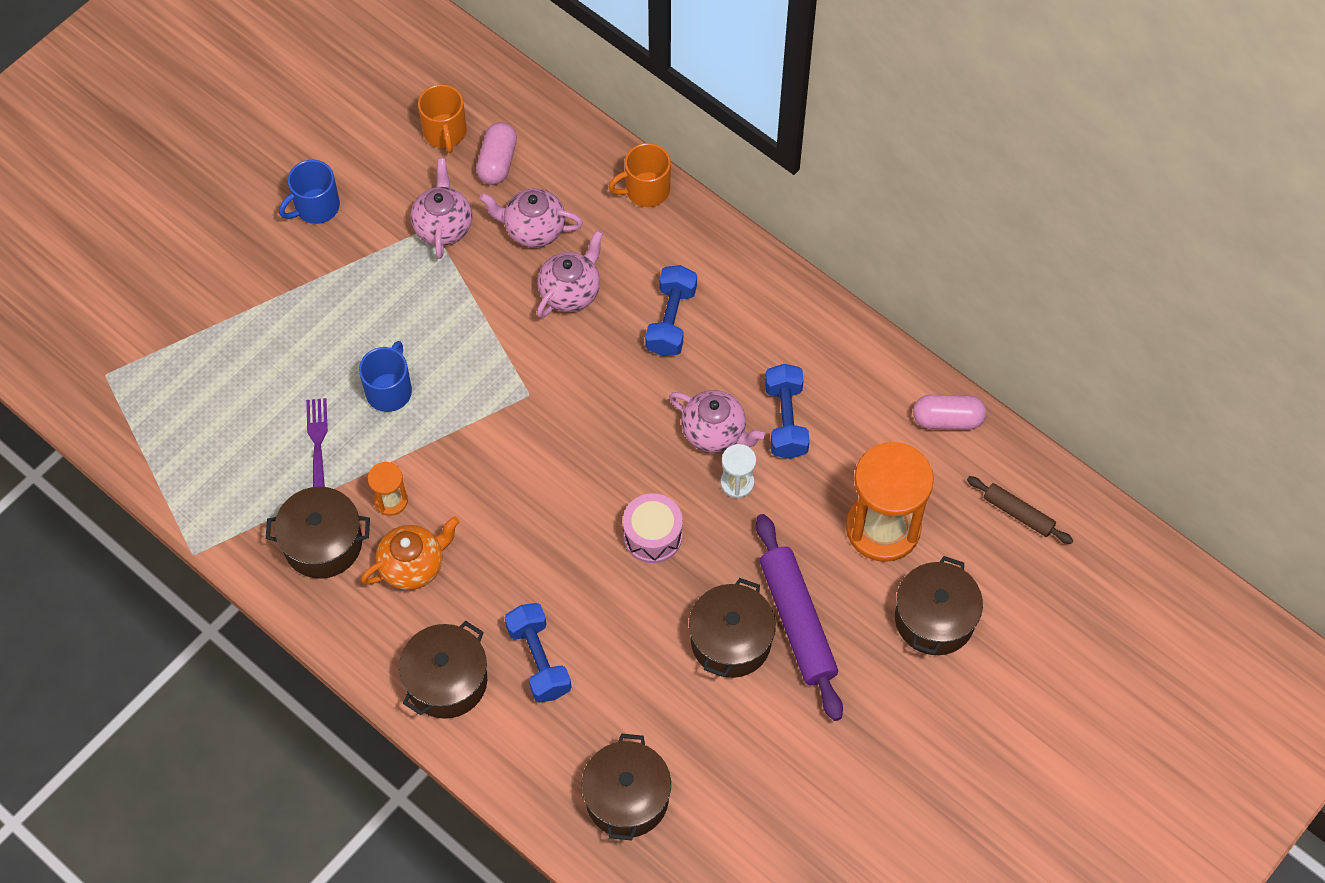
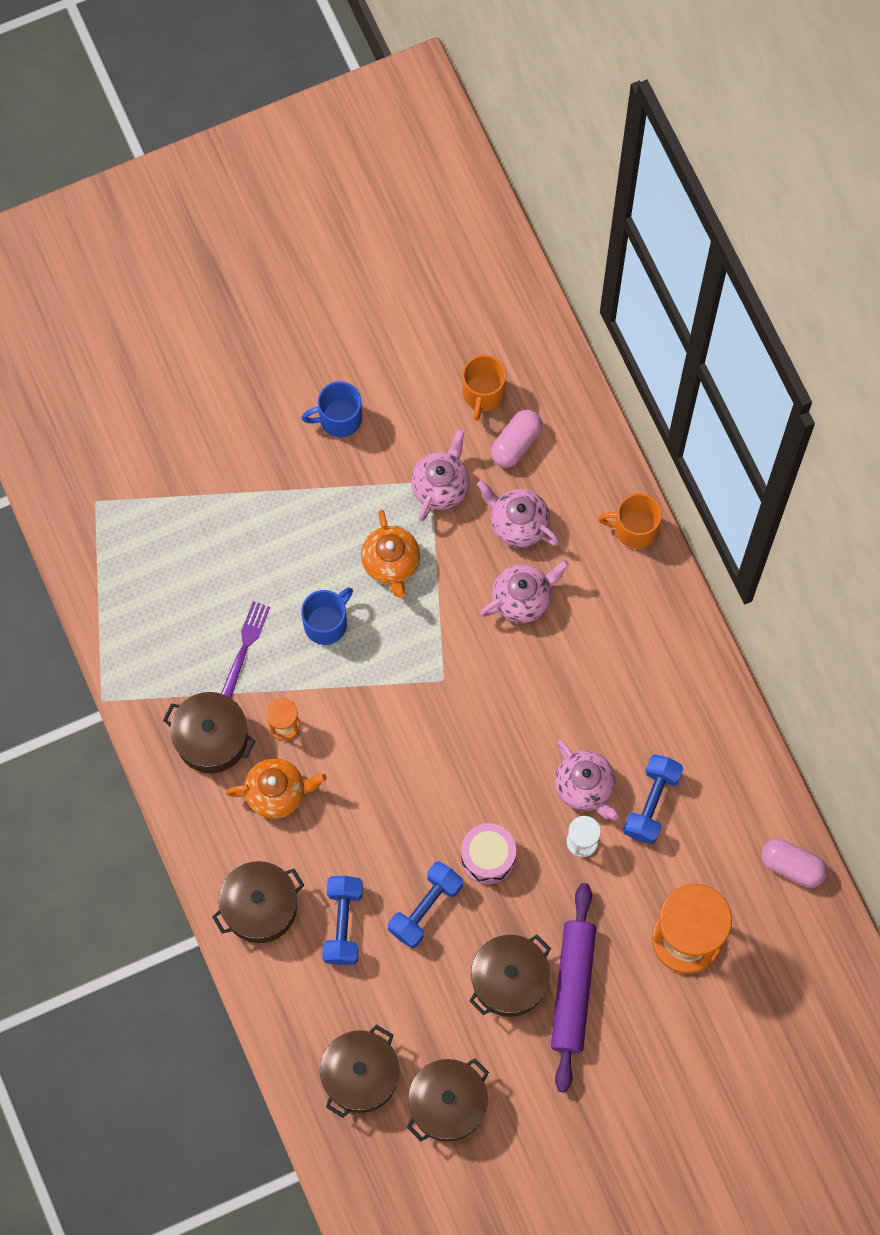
camera: 25 degrees right, 10 degrees up
blue dumbbell [645,265,697,356] -> blue dumbbell moved to [388,861,463,948]
brown pot [895,556,983,655] -> brown pot moved to [407,1058,489,1142]
brown rolling pin [967,476,1073,544] -> none
none -> orange teapot [361,510,420,598]

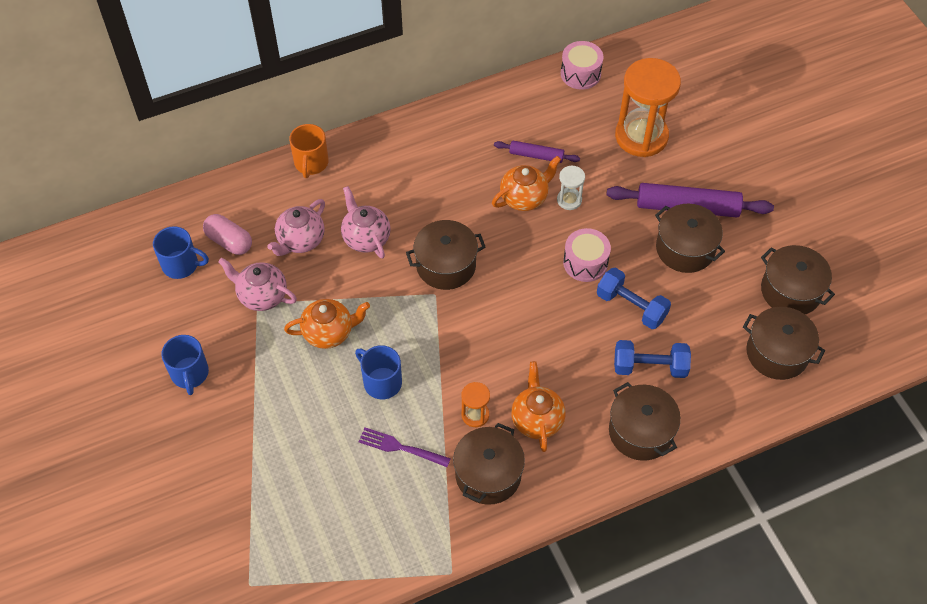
camera: 90 degrees left, 15 degrees down
orange mug [462,355,506,421] -> blue mug [153,226,209,279]
pink teapot [555,740,619,820] -> orange teapot [492,156,561,211]
blue dumbbell [623,754,683,844] -> purple rolling pin [494,141,580,163]
pink capsule [761,839,827,887] -> pink drum [561,41,604,90]
none -> brown pot [406,220,485,290]

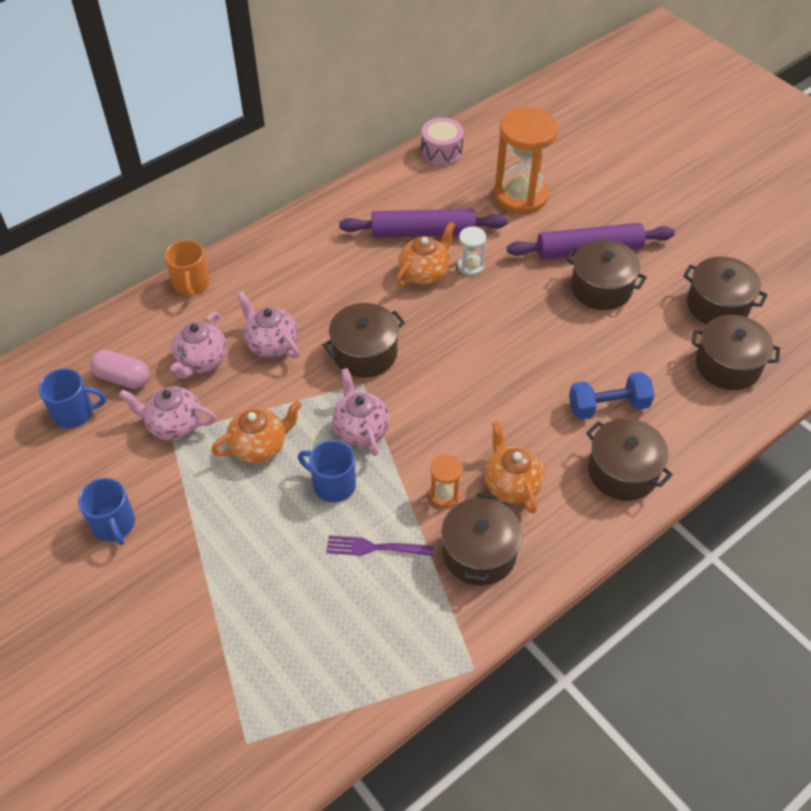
camera: 15 degrees left, 5 degrees down
purple rolling pin [494,141,580,163] -> purple rolling pin [339,209,508,238], size x1.84
pink drum [563,228,611,282] -> none
blue dumbbell [597,268,671,329] -> none
none -> pink teapot [332,368,390,456]

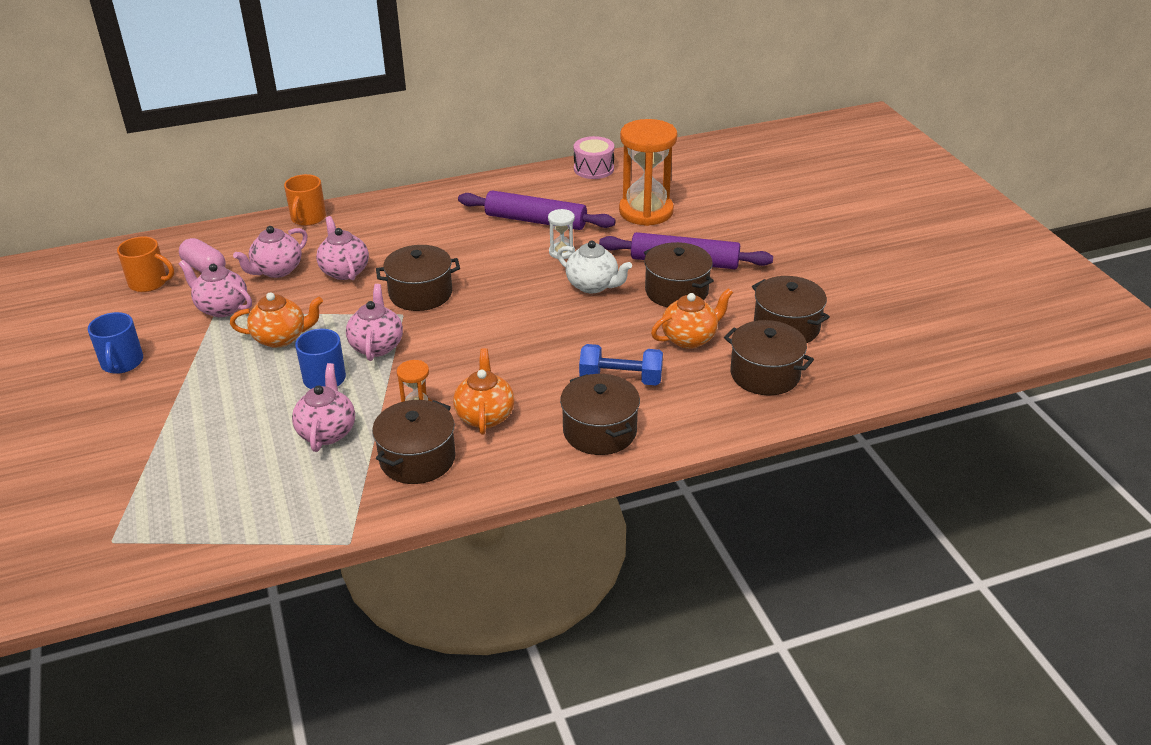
camera: 20 degrees right, 15 degrees down
blue mug [39,368,106,428] -> orange mug [117,236,174,292]
purple fork [326,535,434,556] -> pink teapot [292,363,355,452]
orange teapot [396,221,455,286] -> orange teapot moved to [651,288,733,349]
none -> white teapot [557,240,632,293]

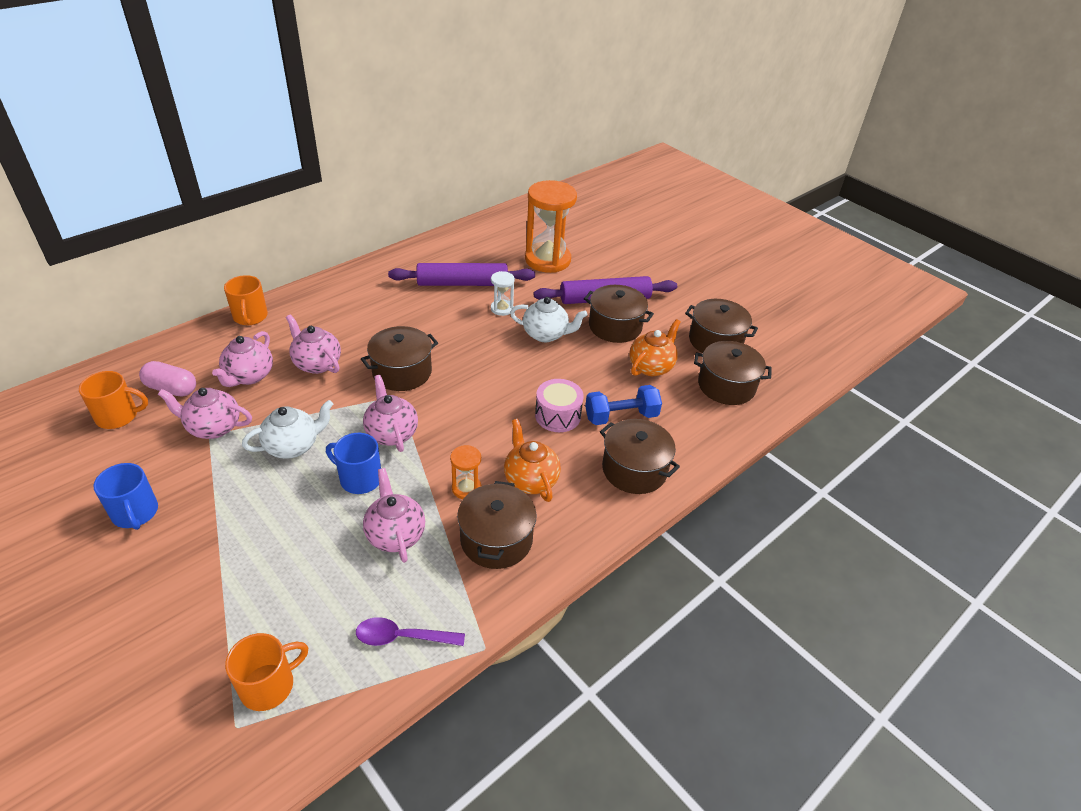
camera: 25 degrees left, 5 degrees up
orange teapot [230,292,323,348] -> white teapot [242,400,333,459]
pink drum [574,136,614,179] -> pink drum moved to [535,379,584,432]
none -> orange mug [225,633,308,711]
none -> purple spoon [356,617,465,646]

